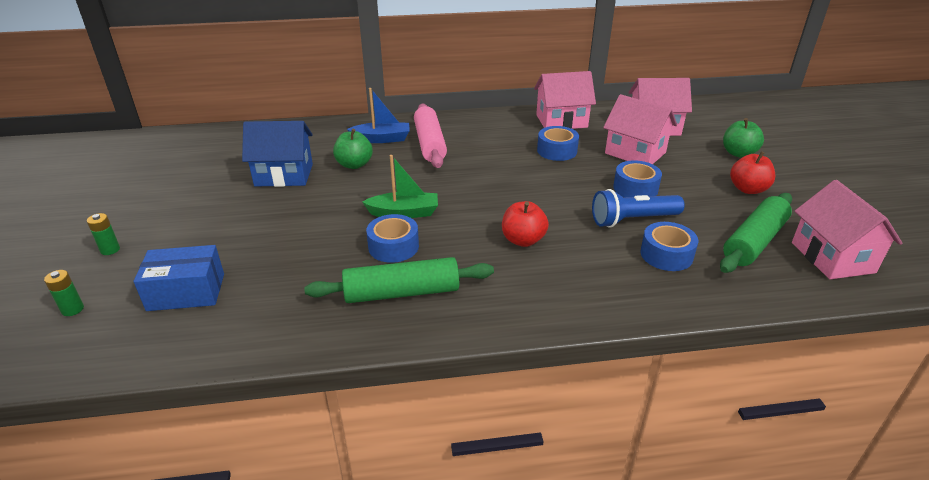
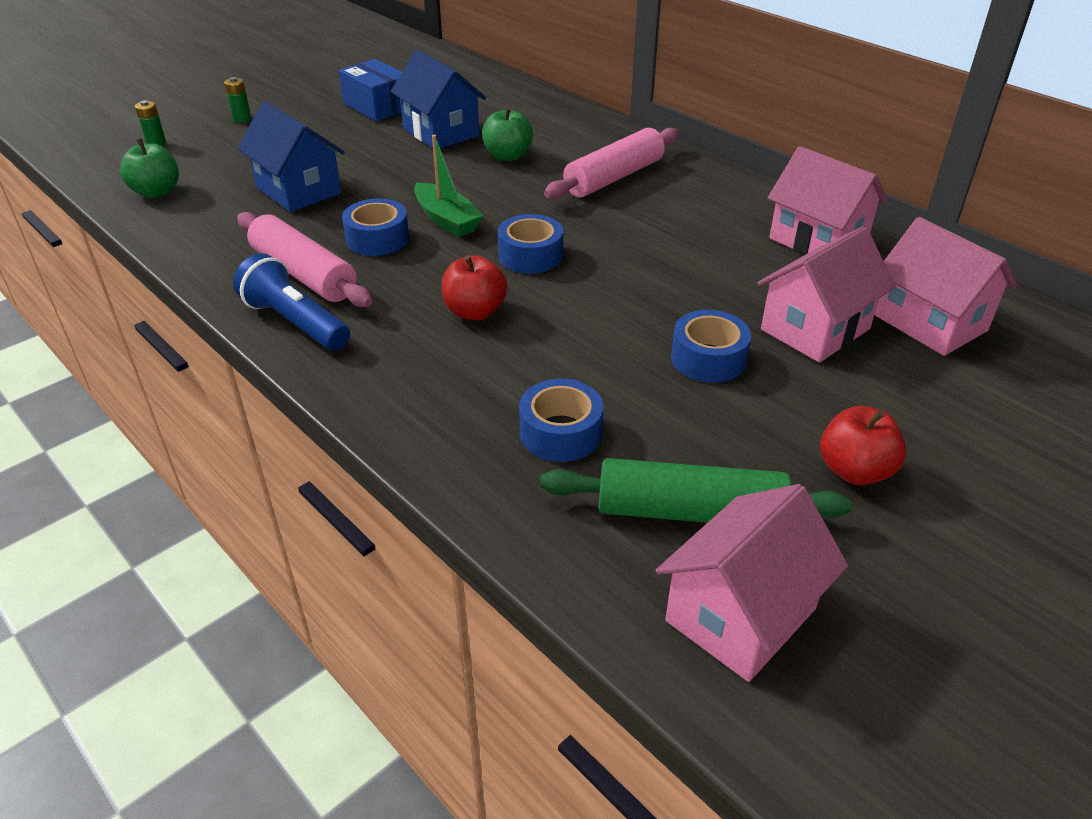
camera: 55 degrees right, 5 degrees up
blue box [134,245,224,311] -> blue box moved to [338,59,402,121]
green rolling pin [304,257,494,303] -> pink rolling pin [237,212,373,307]
blue boat [347,88,410,143] -> none
blue tape [537,126,579,161] -> blue tape moved to [498,214,563,274]
blue flashlight [592,189,685,228] -> blue flashlight moved to [233,253,350,351]
pink house [603,94,677,164] -> pink house turned 45 degrees clockwise [757,226,895,363]
green apple [723,118,764,158] -> green apple moved to [120,138,179,198]
none -> blue house [237,101,345,212]

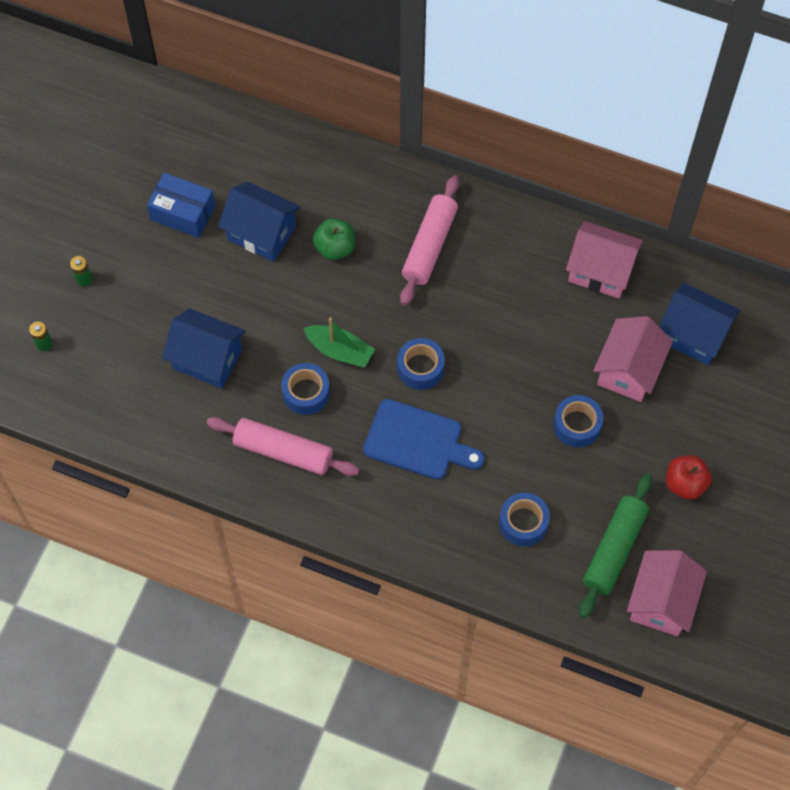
camera: 25 degrees left, 25 degrees up
green apple [120,138,179,198] -> none
blue flashlight [233,253,350,351] -> none
red apple [442,255,507,320] -> blue cutting board [363,399,485,480]
green rolling pin [540,458,852,523] -> green rolling pin turned 45 degrees counterclockwise [579,474,652,618]
pink house [875,217,1017,356] -> blue house [659,283,740,365]

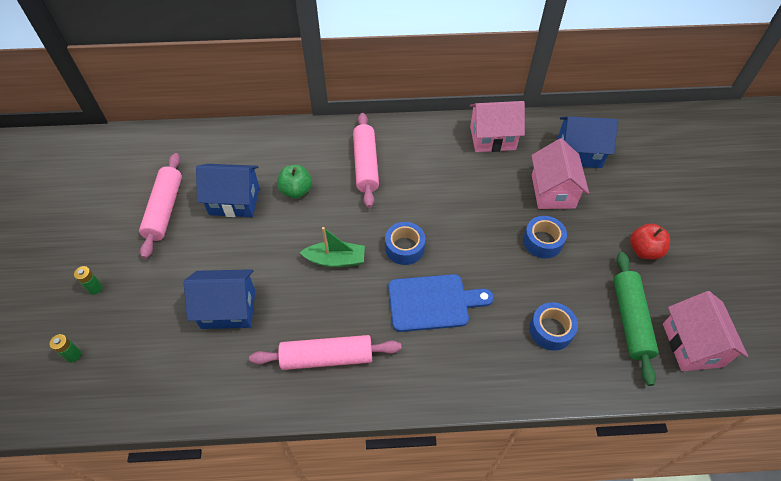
camera: 25 degrees left, 10 degrees down
blue box [147,173,215,238] -> pink rolling pin [139,153,182,259]
blue tape [281,363,330,415] -> none

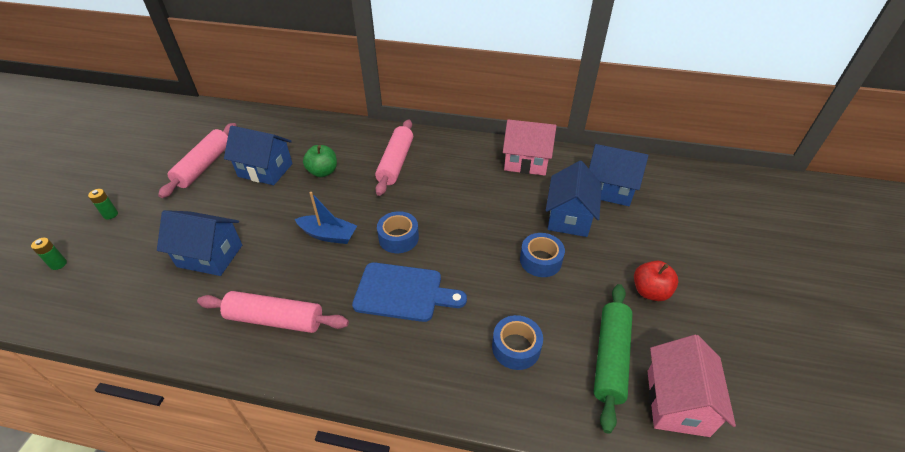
camera: 15 degrees right, 10 degrees down
green boat [299,227,365,268] -> blue boat [295,192,357,244]
pink house [531,138,589,209] -> blue house [546,161,602,237]

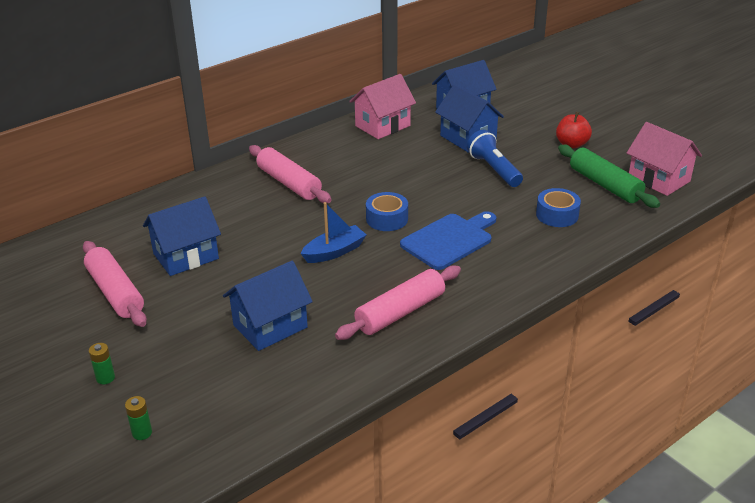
camera: 50 degrees left, 10 degrees down
green apple [303,145,337,177] -> none
blue tape [520,233,565,277] -> blue flashlight [467,130,523,187]

